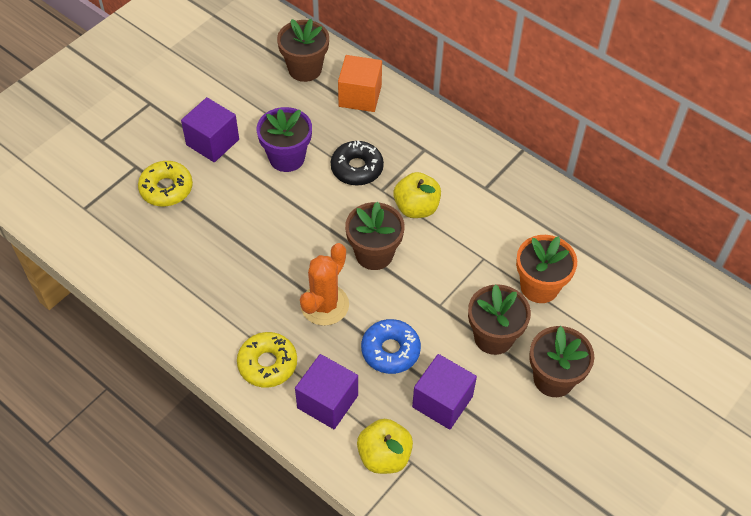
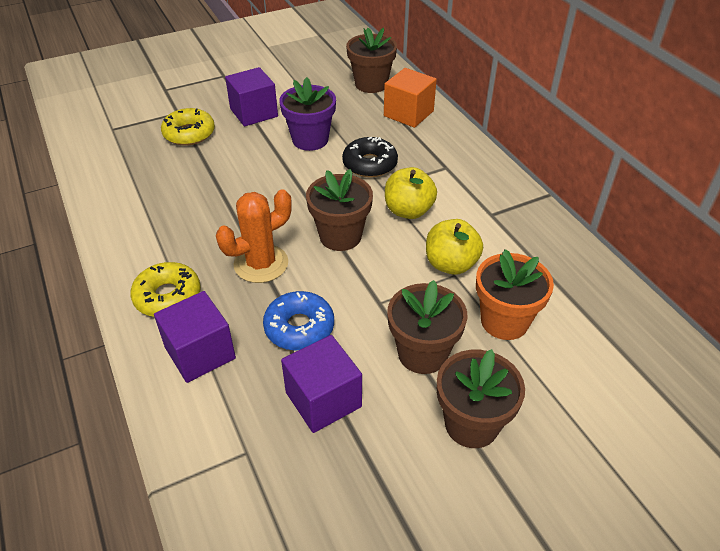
camera: 25 degrees right, 10 degrees down
yellow apple [357,419,413,474] -> yellow apple moved to [426,219,483,275]

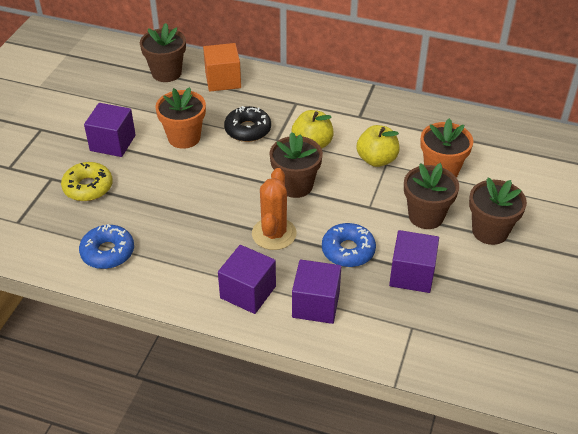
camera: 45 degrees left, 0 degrees up
yellow donut [130,262,201,317] -> purple cube [218,245,276,314]
purple flower pot [279,77,336,151] -> orange flower pot [155,87,206,149]
none -> blue donut [79,224,134,269]

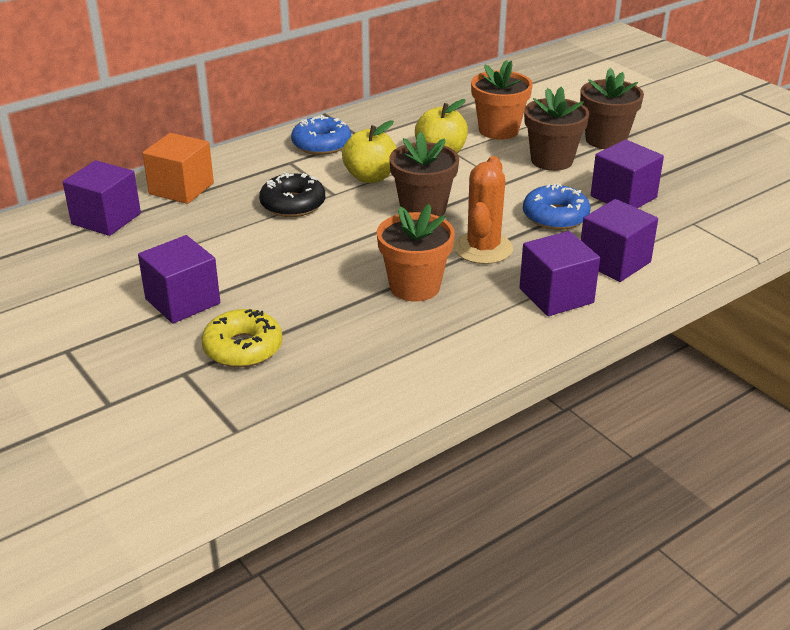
camera: 55 degrees left, 10 degrees down
blue donut [79,224,134,269] -> blue donut moved to [291,115,351,155]
brown flower pot [140,23,186,82] -> purple cube [63,160,141,236]
orange flower pot [155,87,206,149] -> orange flower pot moved to [377,204,455,302]
orange cactus [252,168,296,250] -> orange cactus turned 60 degrees clockwise [454,156,513,264]

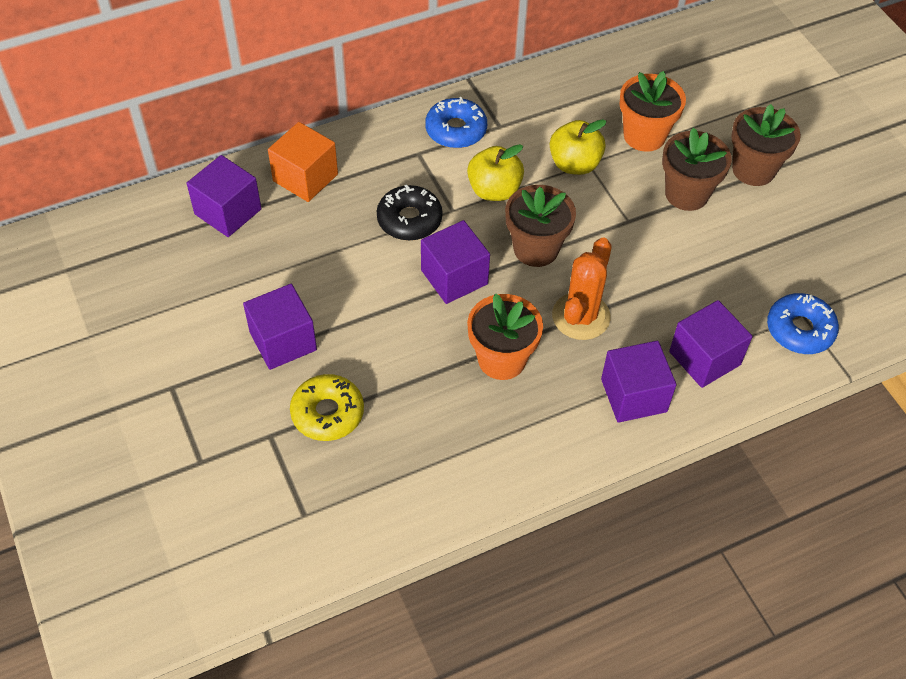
camera: 10 degrees right, 20 degrees up
blue donut [523,183,591,230] -> blue donut moved to [767,293,839,354]
purple cube [591,139,664,208] -> purple cube moved to [421,220,490,304]

